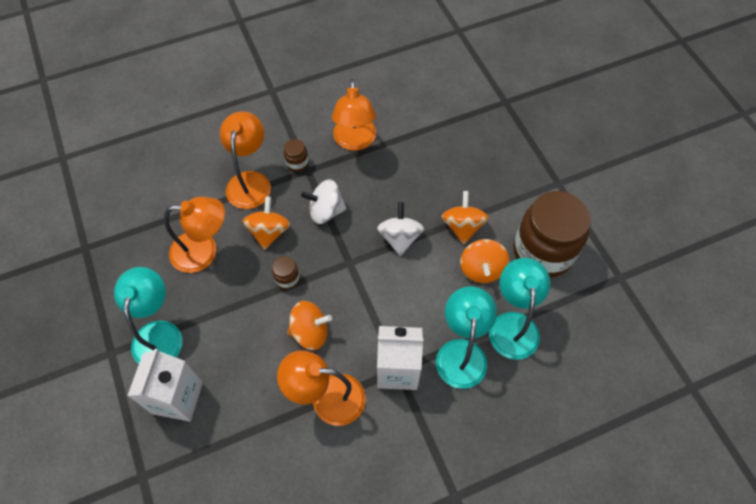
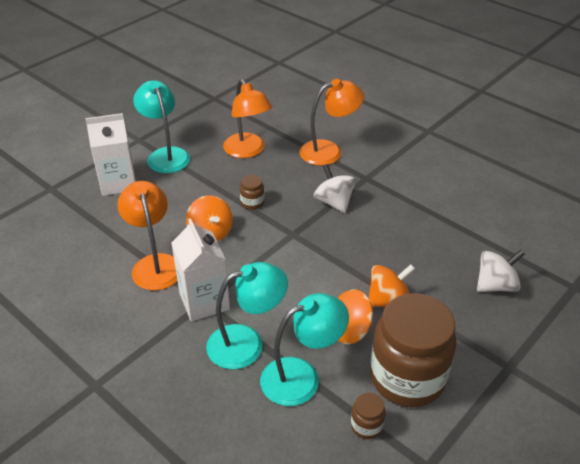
camera: 65 degrees right, 20 degrees down
turquoise lamp [114,267,182,364] -> turquoise lamp turned 90 degrees counterclockwise [133,80,190,173]
orange spinning top [243,197,290,250] -> none
brown jar [284,139,309,172] -> brown jar moved to [351,392,386,439]
orange lamp [332,79,376,151] -> none
white spinning top [377,202,424,256] -> white spinning top moved to [477,250,525,292]

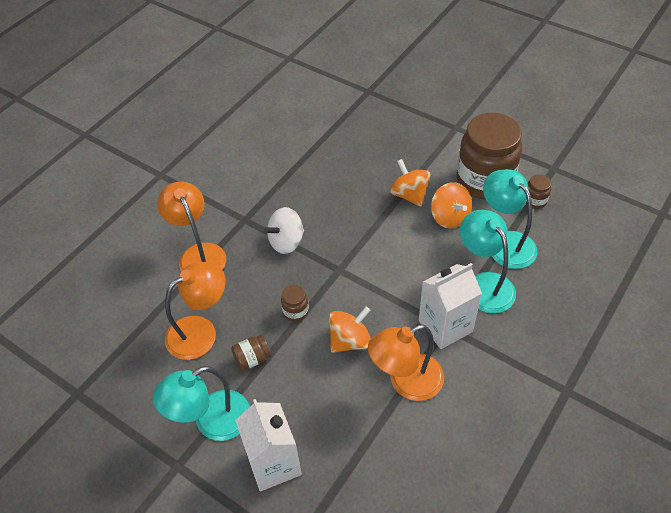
camera: 95 degrees left, 10 degrees up
white spinning top [477,250,525,292] -> none
none -> brown jar [231,335,271,371]

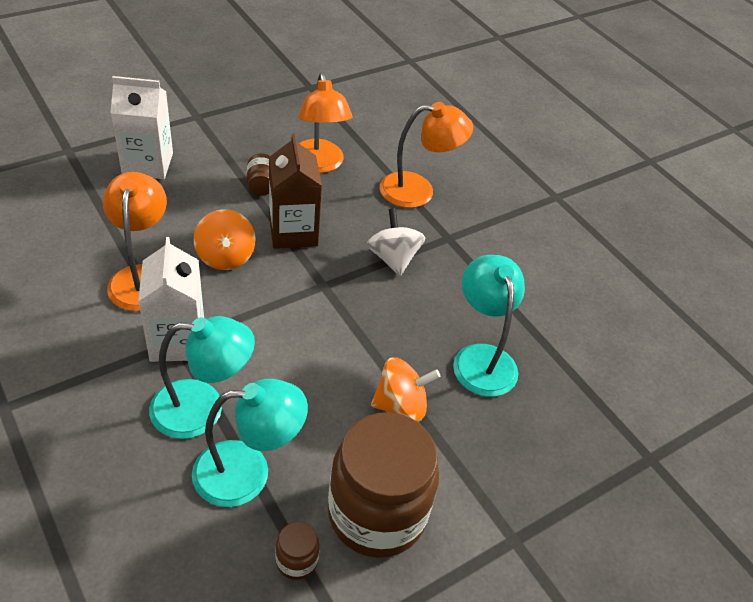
camera: 105 degrees right, 5 degrees down
turquoise lamp [153,366,250,441] -> turquoise lamp moved to [453,255,525,397]
brown jar [281,285,309,322] -> brown carton [269,134,322,249]
orange spinning top [431,182,472,228] -> none

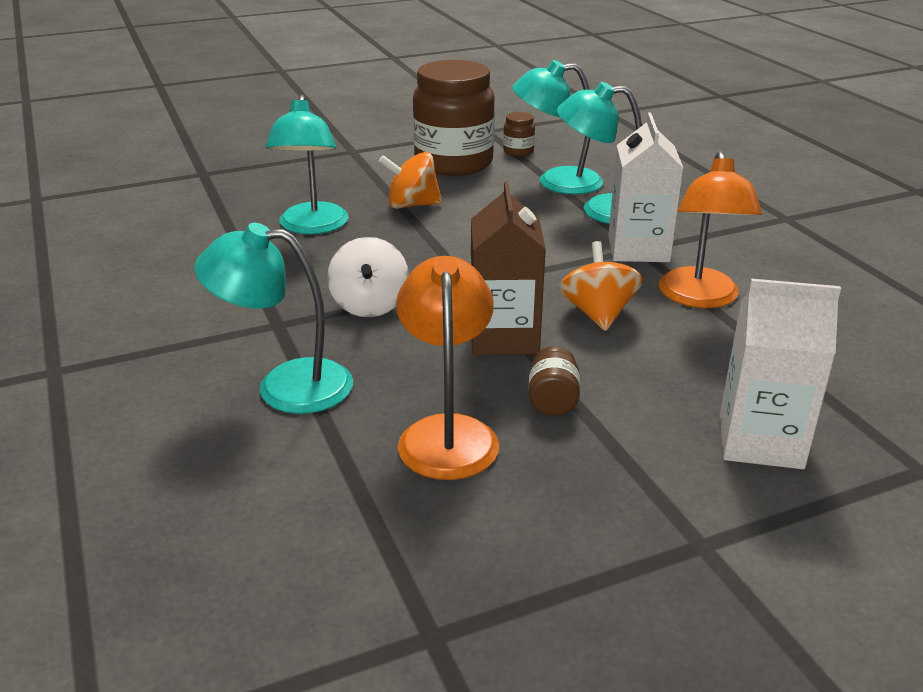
camera: 165 degrees left, 15 degrees down
orange lamp [380,102,473,208] -> turquoise lamp [194,223,353,414]

